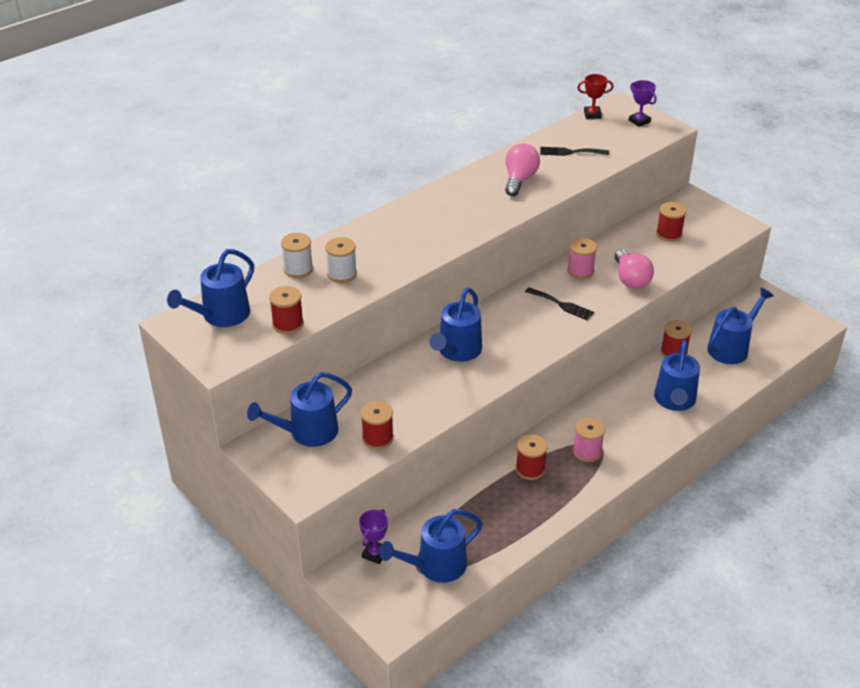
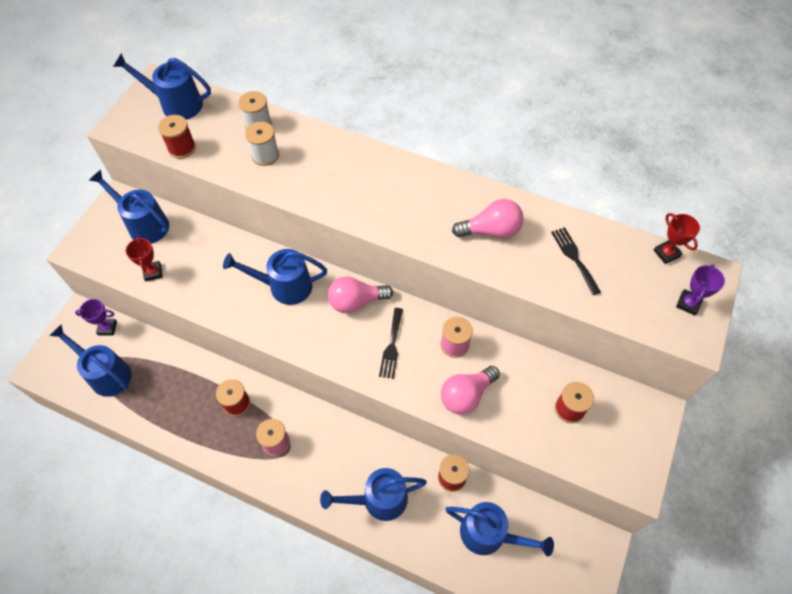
camera: 65 degrees right, 20 degrees up
red spool [361,401,394,449] -> red trophy [126,236,163,281]
none -> pink light bulb [328,276,393,313]

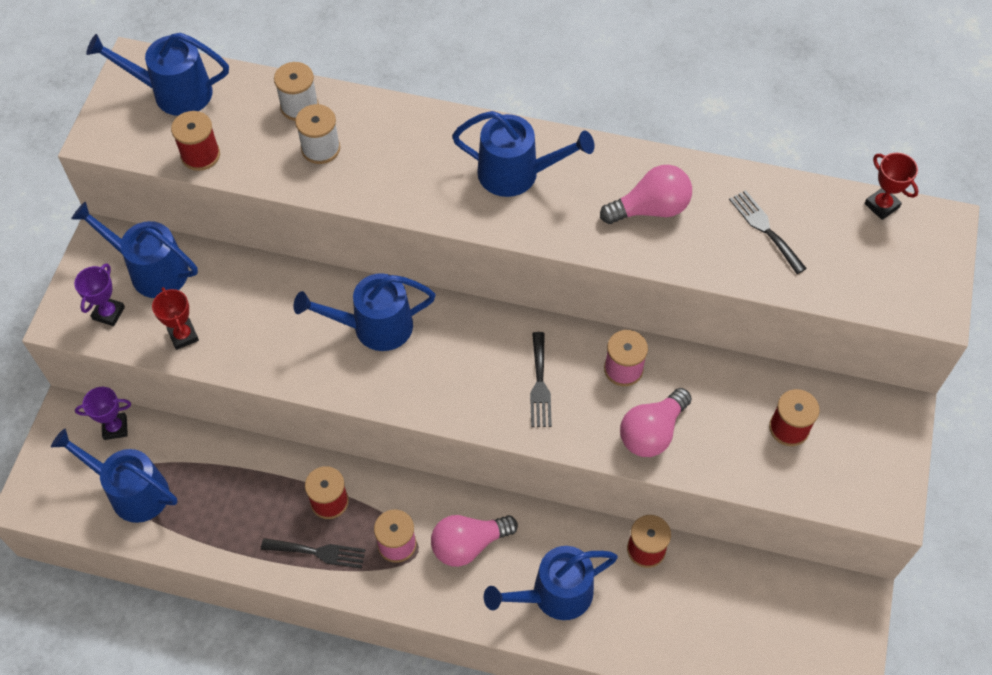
camera: 10 degrees left, 0 degrees up
pink light bulb [328,276,393,313] -> pink light bulb moved to [431,515,518,567]
blue watering can [446,502,554,556] -> blue watering can moved to [452,111,595,197]
purple trophy [676,264,725,316] -> purple trophy moved to [74,264,125,326]
none -> black fork [261,538,365,568]

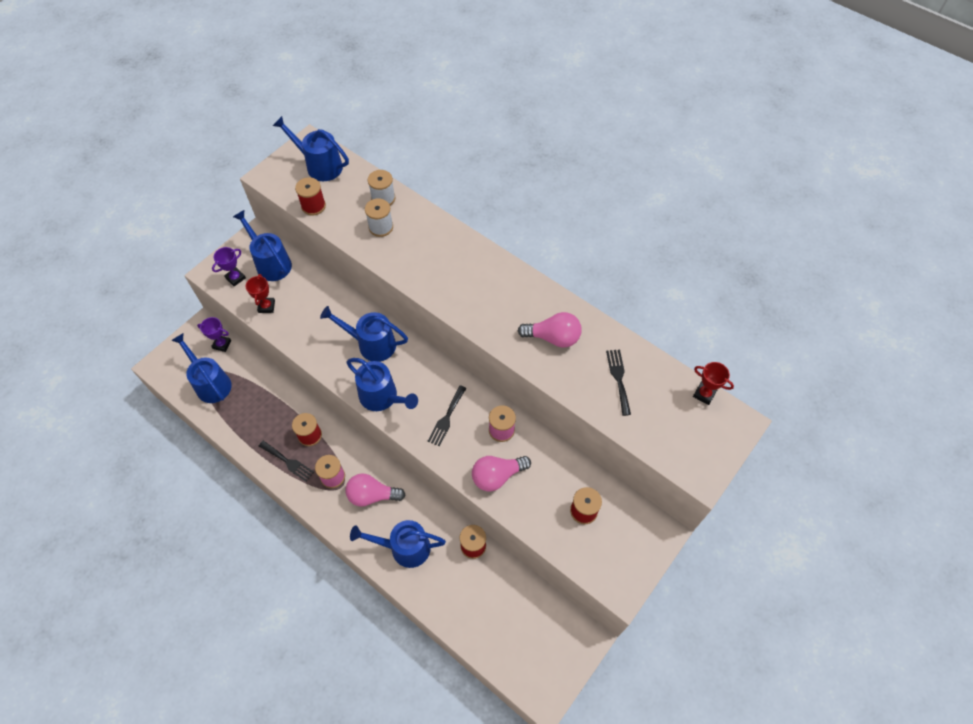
camera: 25 degrees right, 0 degrees up
blue watering can [452,111,595,197] -> blue watering can moved to [346,358,418,411]
red trophy [864,153,918,220] -> red trophy turned 45 degrees counterclockwise [693,362,734,405]

